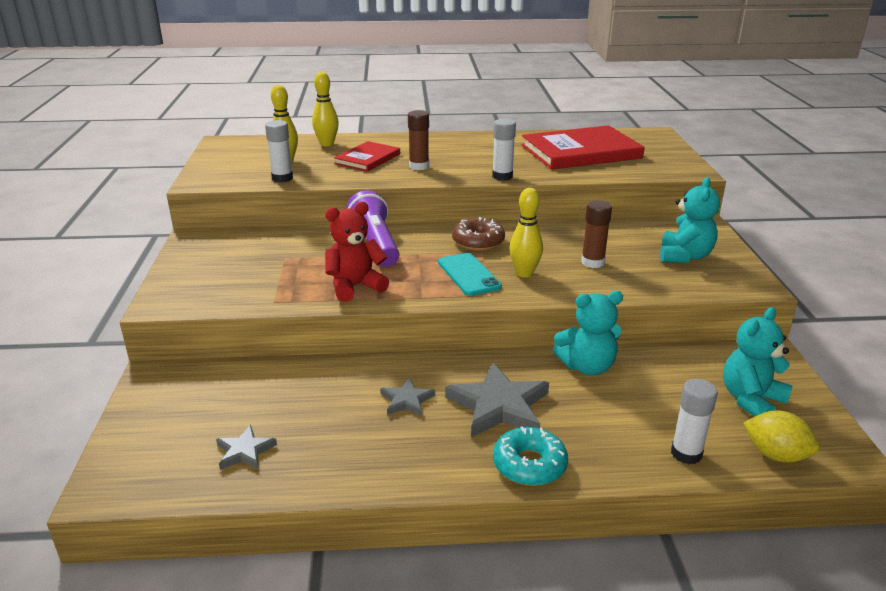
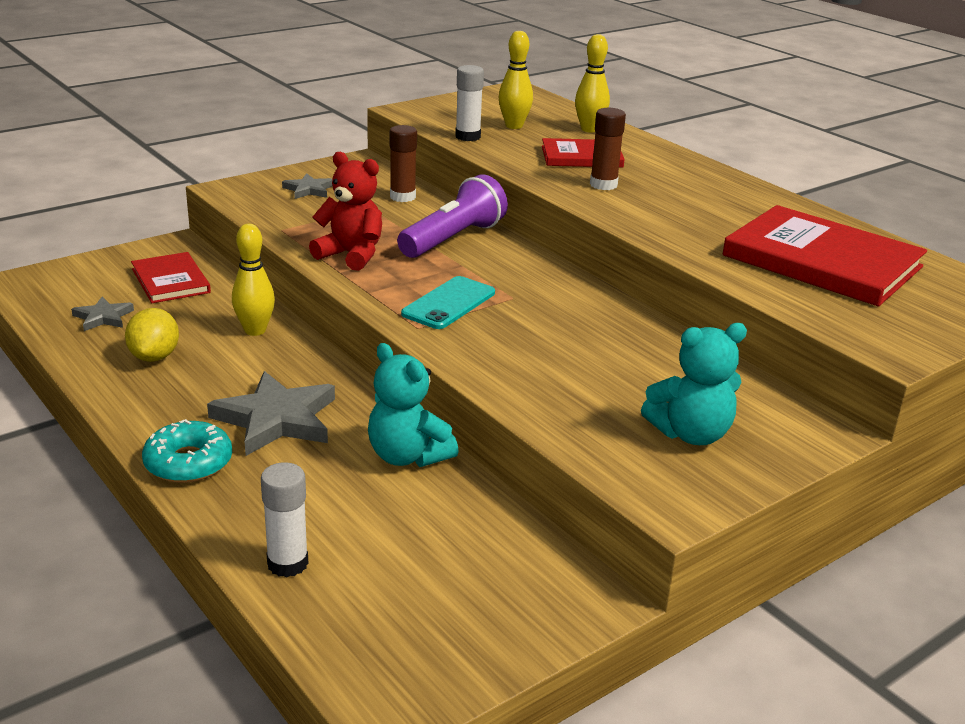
camera: 55 degrees right, 0 degrees up
grey star [380,378,435,416] -> grey star moved to [282,173,333,199]
brown donut [452,217,505,251] -> none
white glue stick [492,119,516,181] -> none
yellow bowling pin [509,188,543,278] -> yellow bowling pin moved to [232,224,275,336]
brown glue stick [581,200,612,268] -> brown glue stick moved to [390,125,417,202]
turquoise teddy bear [723,307,793,417] -> none
yellow lemon [743,411,819,463] -> yellow lemon moved to [125,308,179,362]
none -> red book [131,252,211,303]

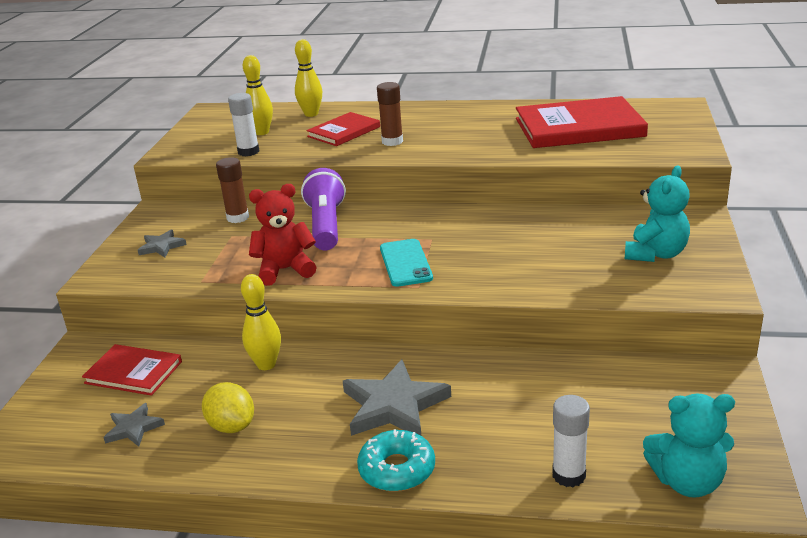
camera: 40 degrees left, 0 degrees up
turquoise teddy bear [368,343,459,467] -> turquoise teddy bear moved to [643,394,735,498]

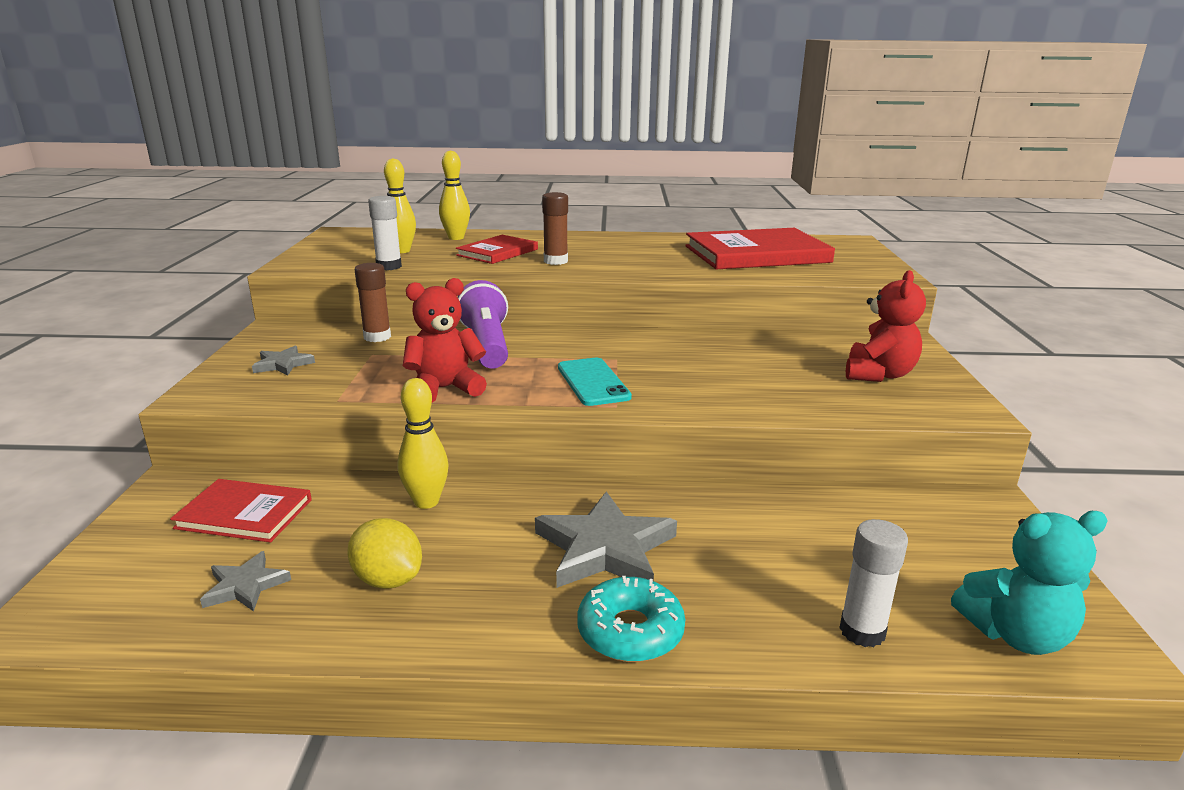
camera: 10 degrees left, 5 degrees down
turquoise teddy bear [625,165,690,262] -> red teddy bear [846,270,926,382]

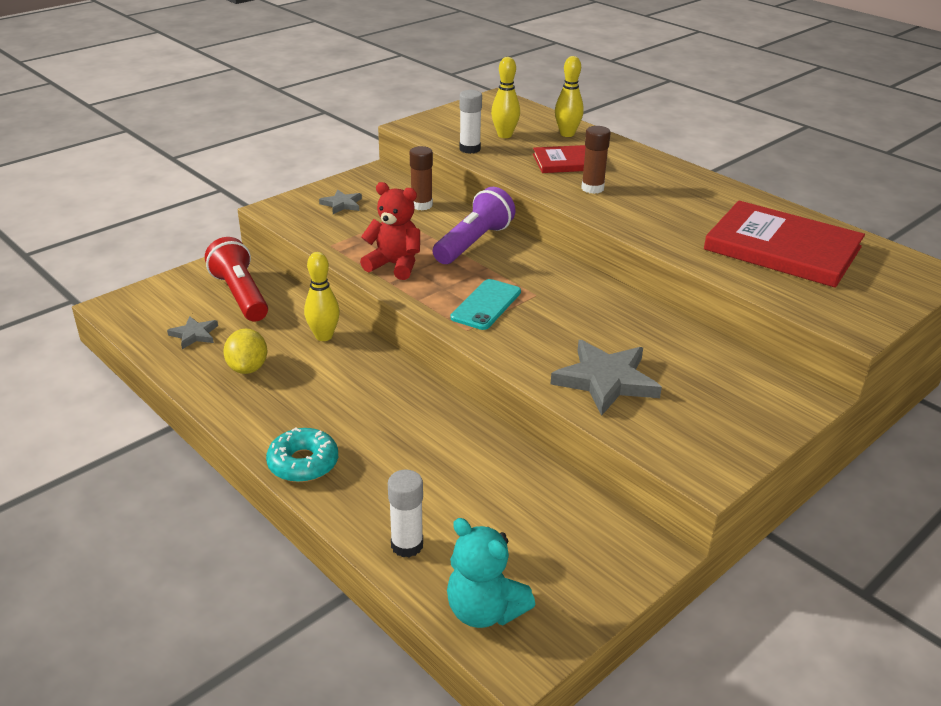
camera: 45 degrees right, 10 degrees up
red book [170,479,312,542] -> red flashlight [205,237,268,322]
grey star [535,491,677,588] -> grey star moved to [551,340,662,416]
red teddy bear [846,270,926,382] -> none

